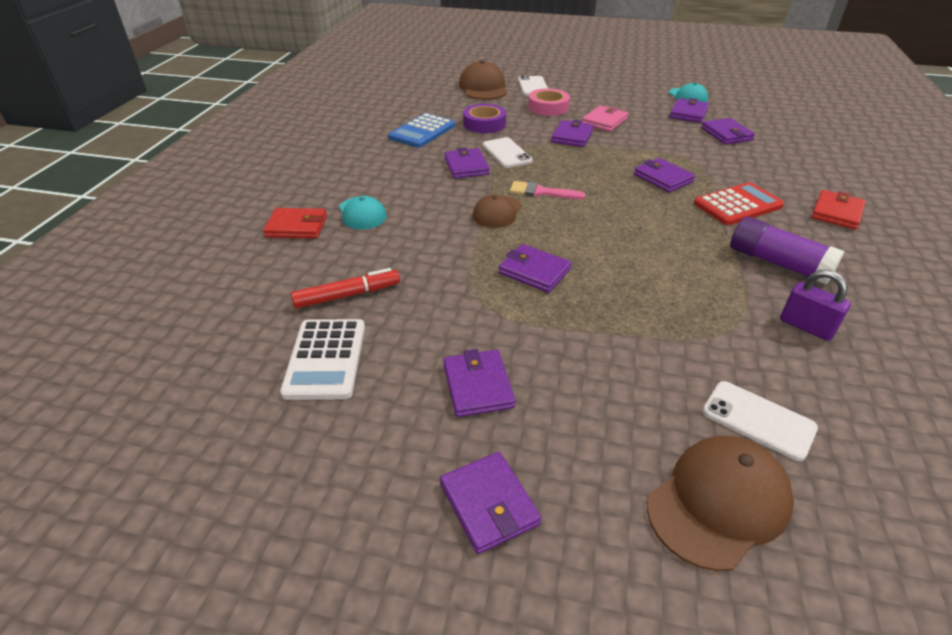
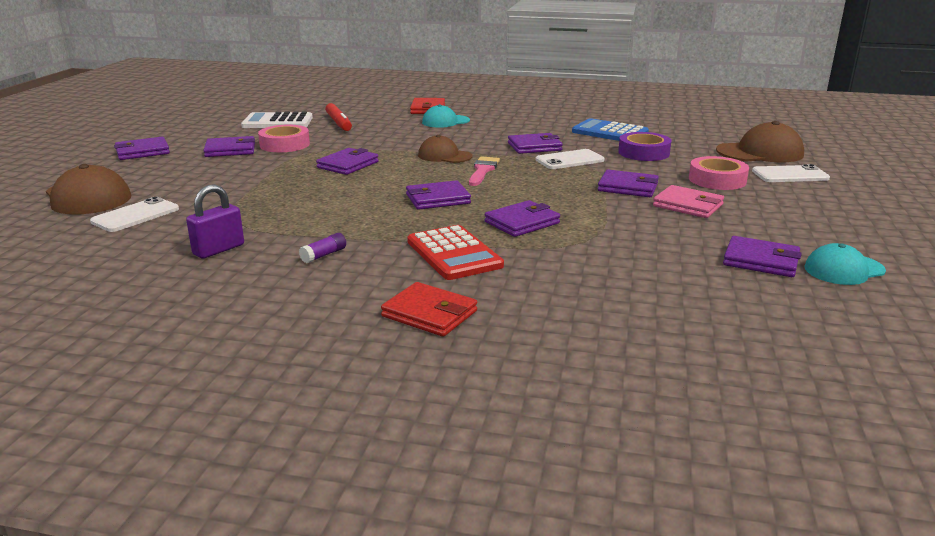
camera: 90 degrees right, 15 degrees down
purple wallet [701,118,755,144] -> purple wallet moved to [406,180,471,210]
purple glue stick [730,216,844,285] -> purple glue stick [299,233,346,263], size x0.43
none -> pink tape [258,125,310,152]

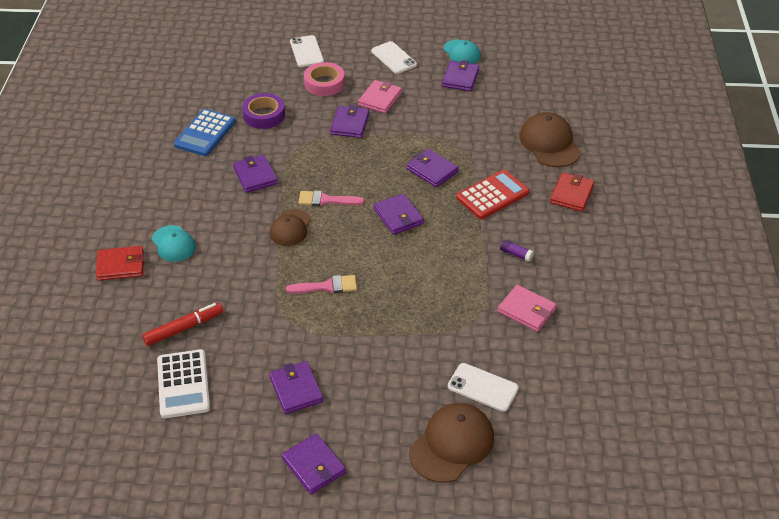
camera: 100 degrees left, 20 degrees up
purple padlock [186,184,244,259] -> pink wallet [497,285,557,332]
pink tape [258,125,310,152] -> none
purple wallet [316,148,379,175] -> pink brush [286,275,357,293]
white phone [536,149,604,169] -> white phone moved to [371,41,417,74]
brown cap [716,121,804,162] -> brown cap moved to [520,112,581,167]

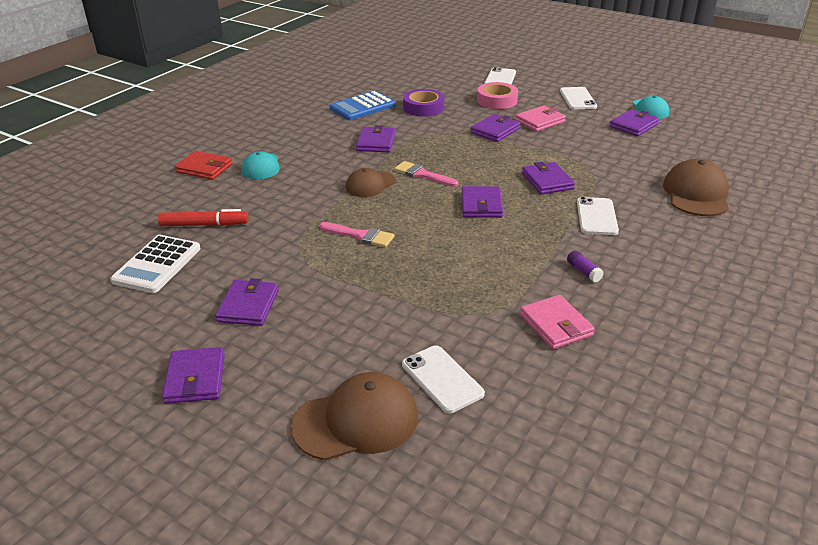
camera: 30 degrees right, 10 degrees down
red calculator [456,170,530,219] -> white phone [577,197,619,235]
red wallet [550,172,594,212] -> none

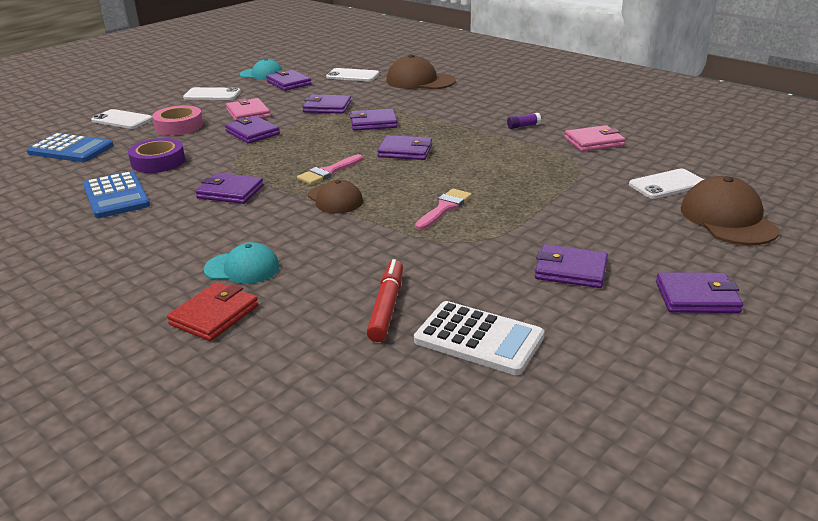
camera: 80 degrees left, 5 degrees down
white phone [577,197,619,235] -> white phone moved to [326,68,379,81]
none -> blue calculator [26,133,114,162]
none -> purple wallet [302,94,351,114]

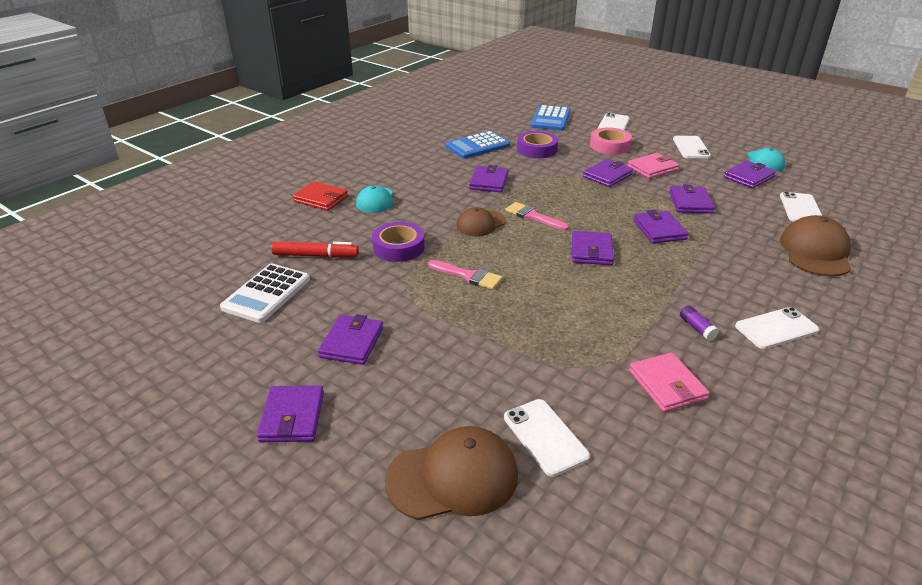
camera: 85 degrees right, 5 degrees up
none -> purple tape [372,222,425,262]
none -> white phone [735,307,819,349]

